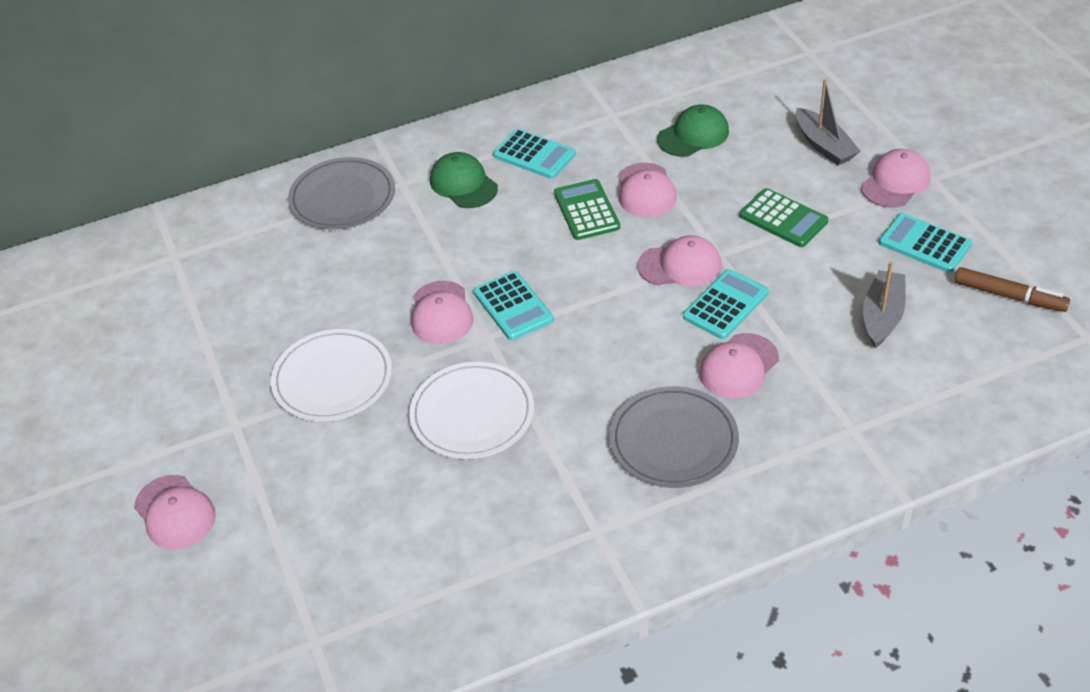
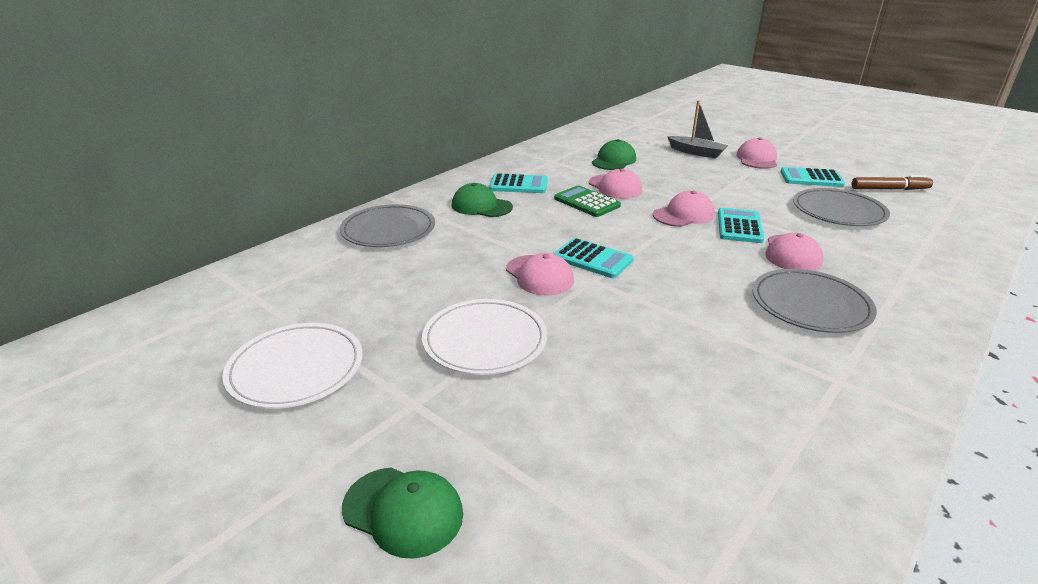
camera: 30 degrees left, 15 degrees down
pink cap [134,475,216,549] -> green cap [342,467,463,559]
white plate [409,362,534,459] -> white plate moved to [222,323,363,409]
green calculator [739,188,828,247] -> none
grey boat [863,262,906,348] -> grey plate [793,188,890,226]

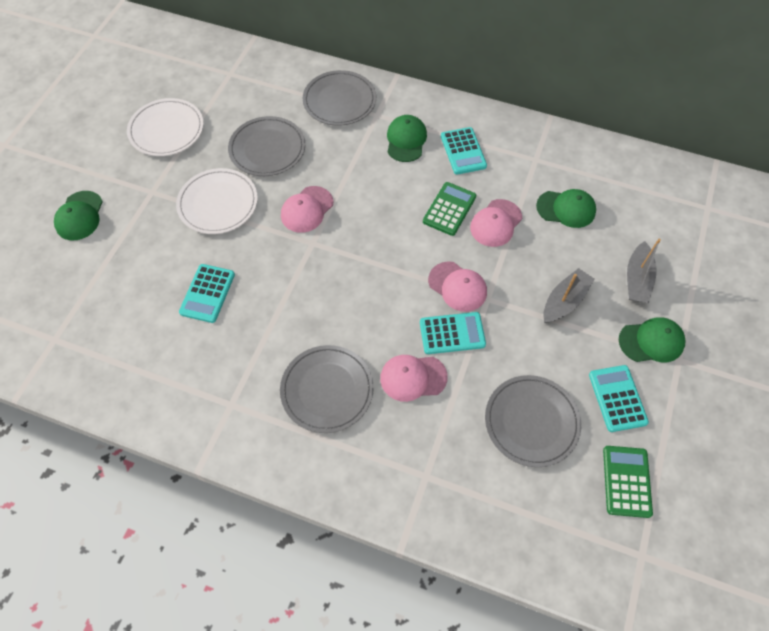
camera: 70 degrees right, 30 degrees up
turquoise calculator [553,238,633,278] -> turquoise calculator moved to [179,264,235,323]
pink cap [736,137,777,169] -> green cap [619,317,685,362]
brown marker [852,175,933,190] -> green calculator [603,446,653,518]
none -> grey plate [228,116,305,176]
none -> grey boat [543,268,595,323]

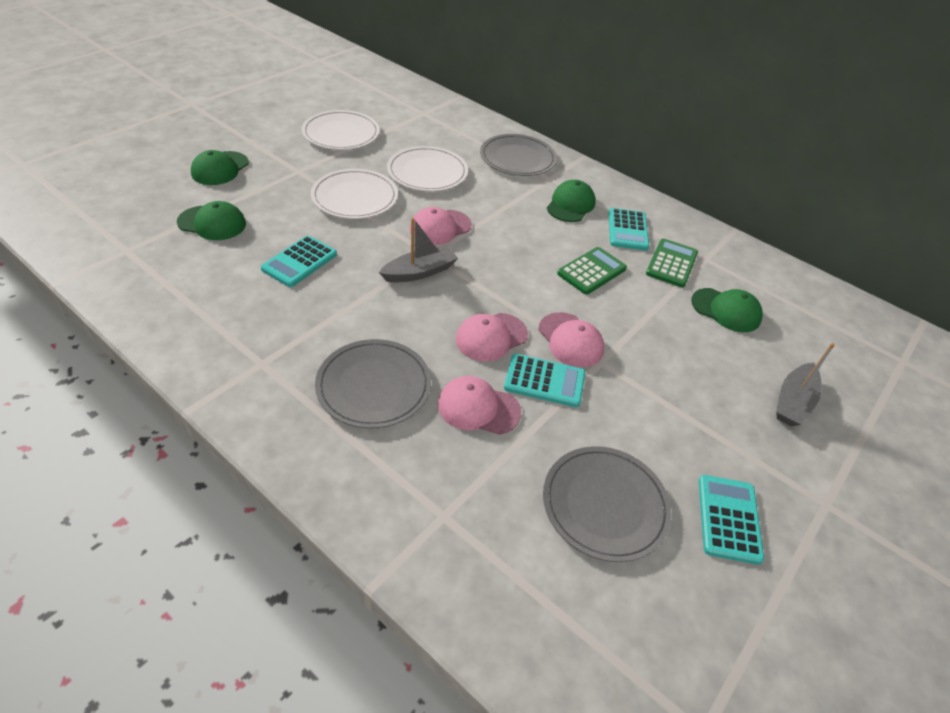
camera: 15 degrees right, 15 degrees down
grey plate [228,116,305,176] -> white plate [387,146,468,191]
pink cap [470,199,522,247] -> pink cap moved to [456,313,528,362]
grey boat [543,268,595,323] -> grey boat moved to [379,217,458,283]
green calculator [603,446,653,518] -> green calculator moved to [646,239,698,287]
green cap [619,317,685,362] -> green cap moved to [177,201,246,240]

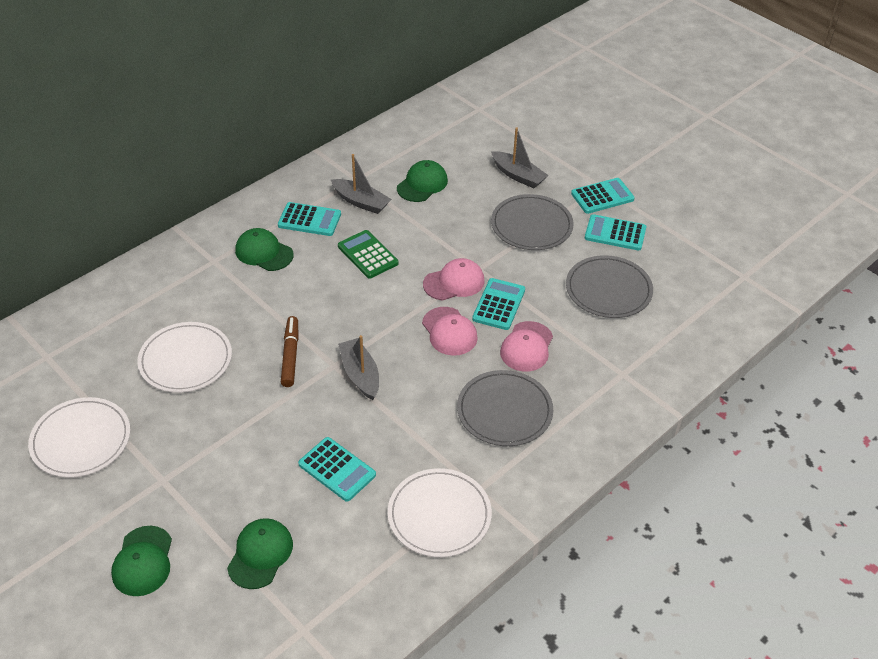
camera: 80 degrees left, 0 degrees up
green cap [191,150,249,185] -> green cap turned 60 degrees clockwise [111,526,172,596]
white plate [311,169,398,219] -> white plate moved to [388,468,492,557]
pink cap [409,207,472,245] -> brown marker [281,316,299,387]
grey plate [480,134,557,176] -> grey plate moved to [491,194,574,250]
green calculator [646,239,698,287] -> grey boat [331,154,391,214]
none -> turquoise calculator [571,178,635,214]

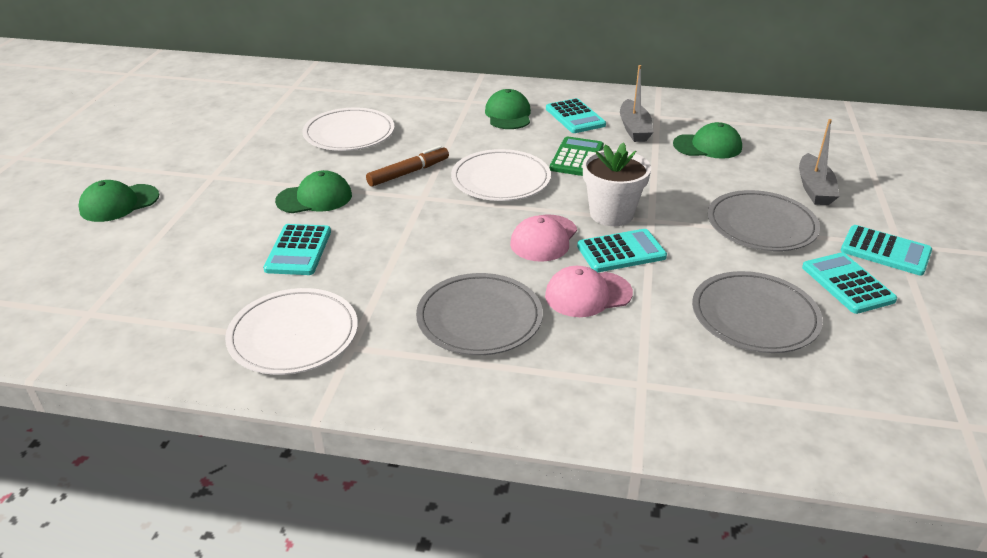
camera: 55 degrees right, 10 degrees down
white plate [28,397,130,478] -> white plate moved to [451,149,551,201]
green cap [227,518,293,589] -> green cap moved to [275,170,352,213]
grey boat [338,335,379,400] -> none
pink cap [423,258,485,301] -> white flower pot [583,142,651,226]

